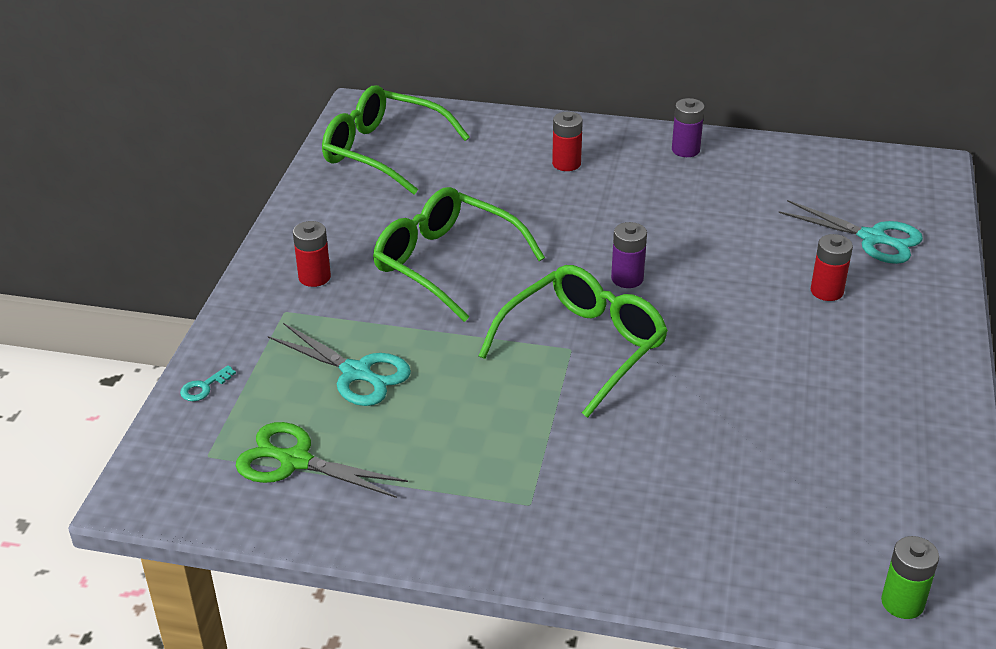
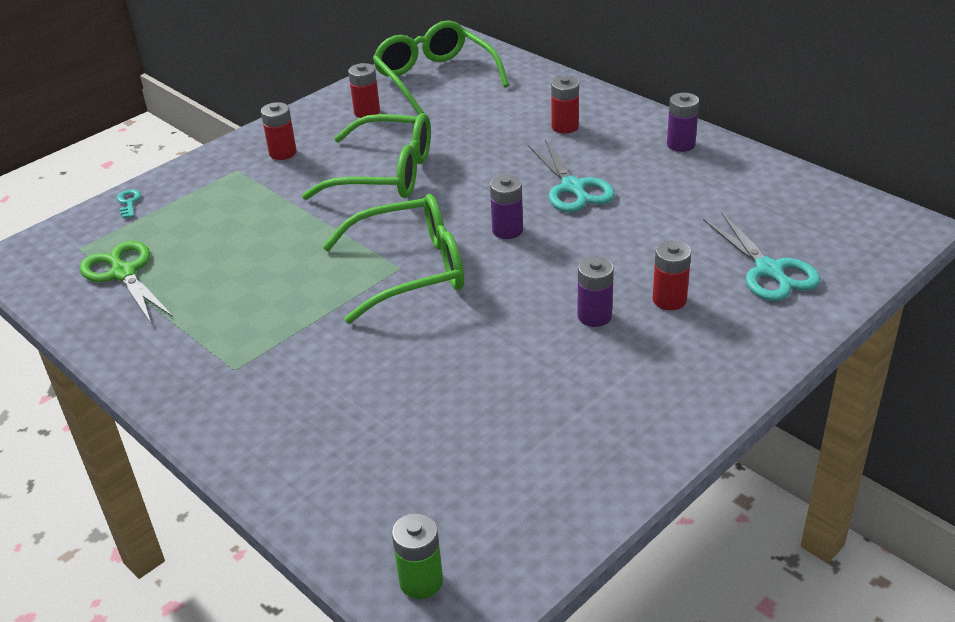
camera: 35 degrees right, 0 degrees up
turquoise key [180,365,236,401] -> turquoise key turned 90 degrees clockwise [117,189,141,218]
turquoise scissors [268,323,411,406] -> turquoise scissors moved to [528,140,615,212]
green glasses [373,187,545,322] -> green glasses turned 120 degrees clockwise [302,113,431,200]
none -> red battery [348,63,380,118]
none -> purple battery [577,257,614,327]

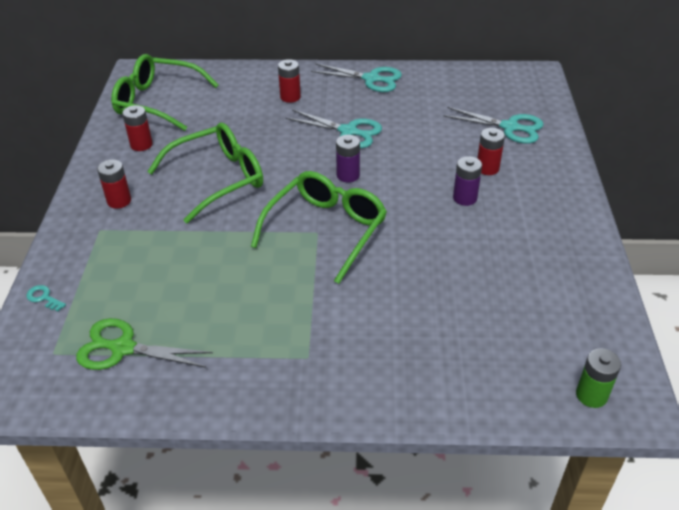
camera: 45 degrees left, 5 degrees up
purple battery [667,93,699,152] -> turquoise scissors [311,64,402,92]

